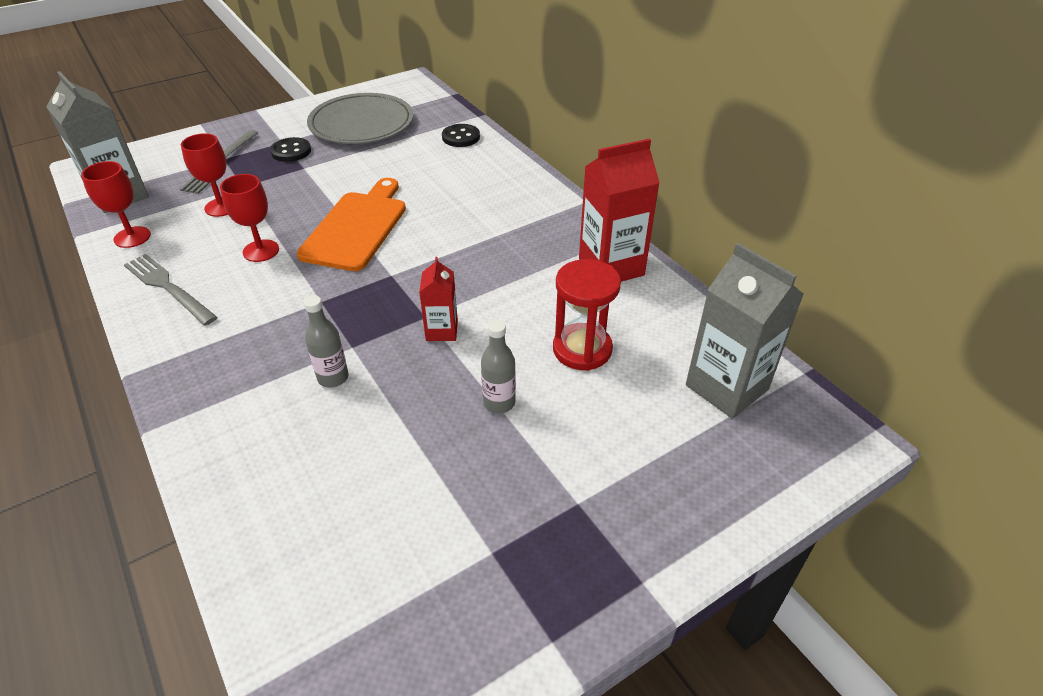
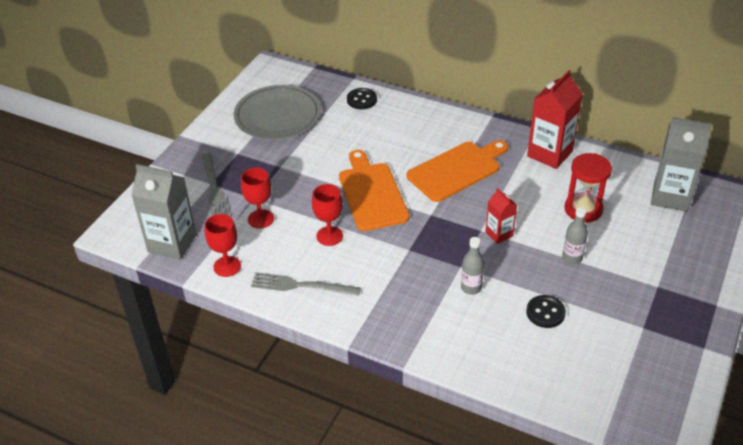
camera: 30 degrees left, 0 degrees up
black button [270,137,311,162] -> black button moved to [526,295,566,328]
none -> orange cutting board [407,140,508,202]

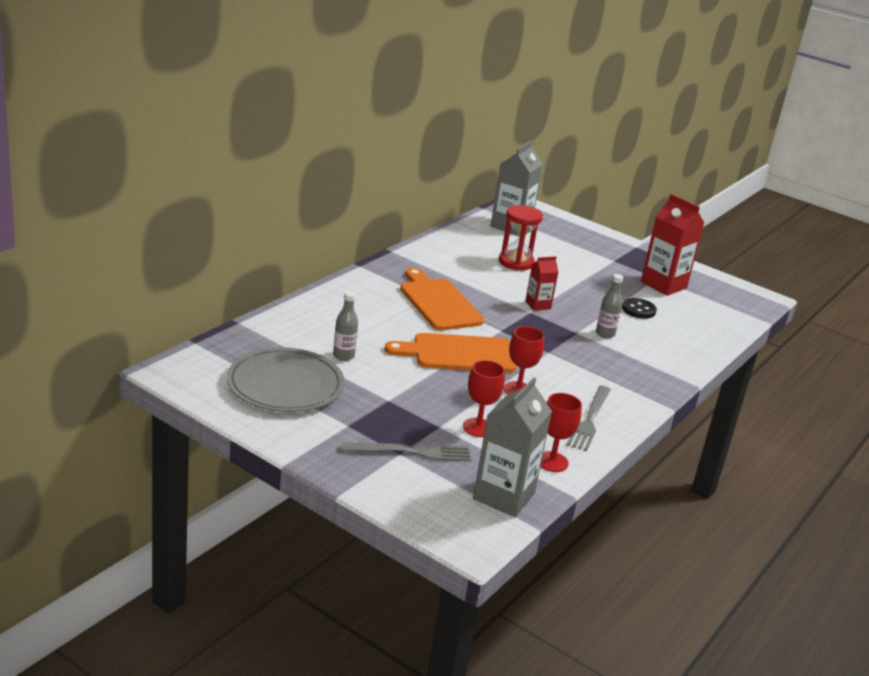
camera: 85 degrees left, 15 degrees down
black button [347,88,377,109] -> none
red carton [527,70,583,169] -> red carton moved to [641,194,704,296]
grey bottle [562,207,588,264] -> grey bottle moved to [333,291,358,361]

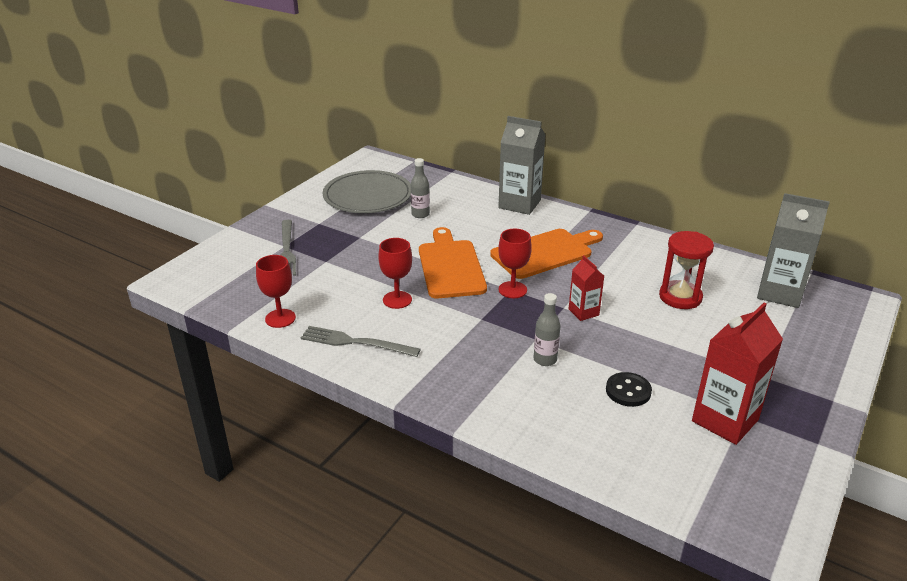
camera: 90 degrees right, 5 degrees up
red goblet [463,360,505,437] -> red goblet moved to [498,229,532,298]
grey carton [473,377,552,517] -> grey carton moved to [498,116,545,215]

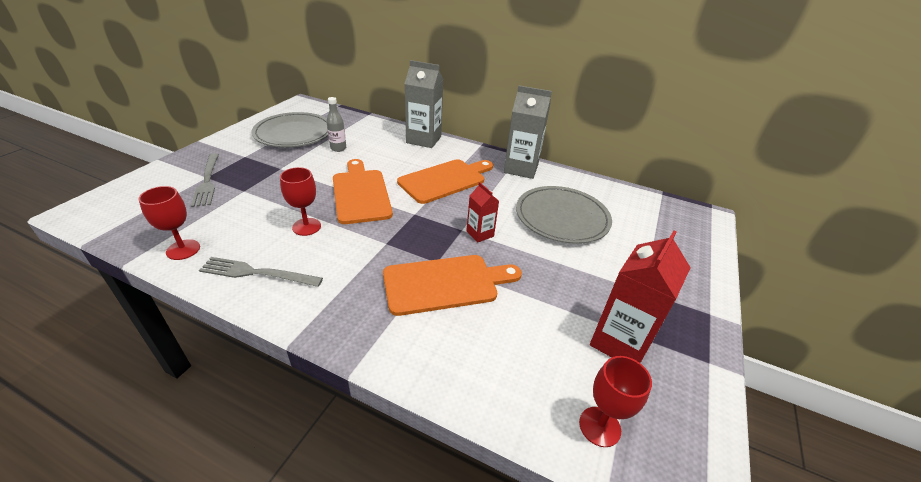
camera: 10 degrees left, 5 degrees up
red goblet [498,229,532,298] -> red goblet moved to [579,356,652,447]
grey bottle [534,293,561,366] -> orange cutting board [383,255,522,316]
black button [606,372,652,407] -> none
red hourglass [659,231,714,309] -> grey plate [516,186,612,244]
grey carton [757,193,830,308] -> grey carton moved to [504,86,552,179]

